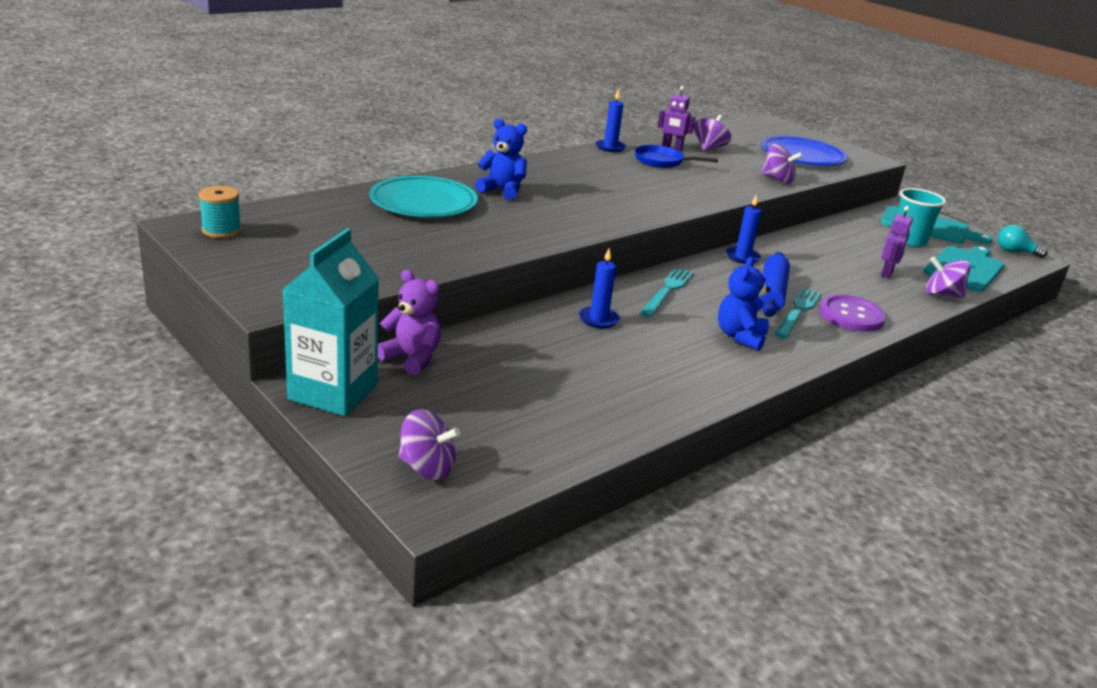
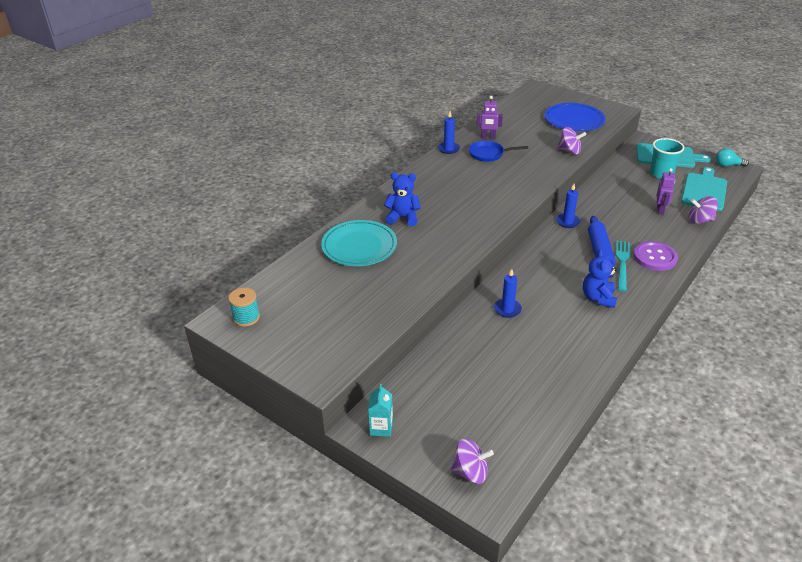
camera: 10 degrees left, 10 degrees up
turquoise carton [282,228,379,416] -> turquoise carton [368,384,393,437], size x0.49
purple teddy bear [378,270,441,375] -> none
turquoise fork [640,268,694,317] -> none
purple spinning top [694,114,731,151] -> none

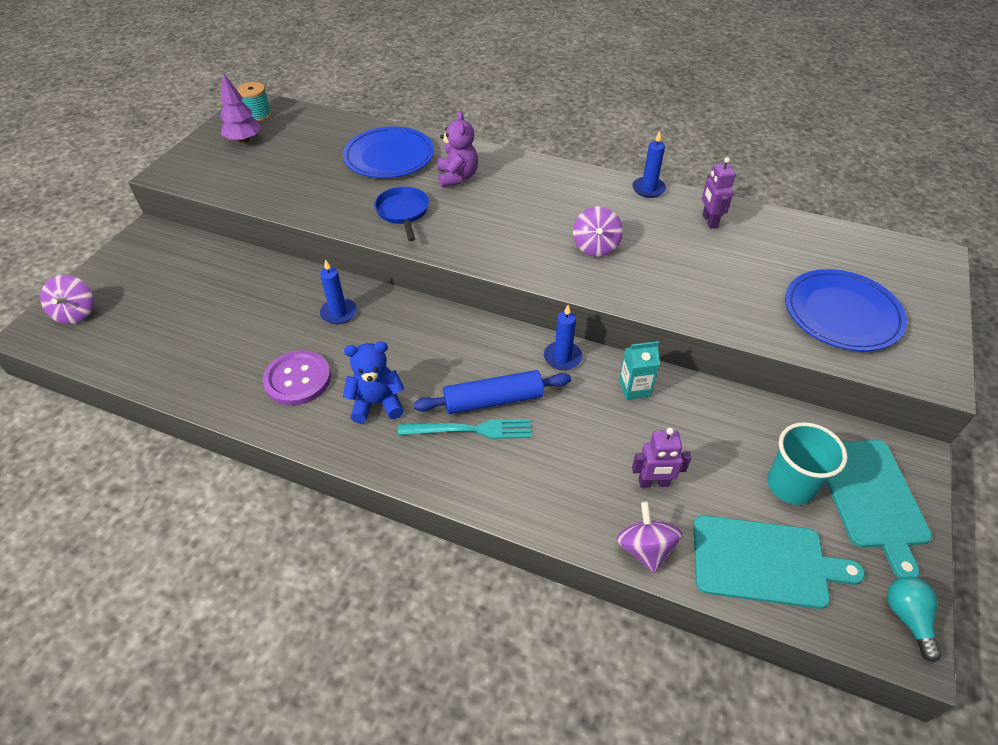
camera: 75 degrees right, 10 degrees up
turquoise plate [321,220,397,266] -> blue plate [343,127,434,178]
turquoise carton [368,384,393,437] -> turquoise carton moved to [619,341,660,400]
blue teddy bear [384,172,421,226] -> purple teddy bear [437,111,478,188]
blue pan [469,141,528,162] -> blue pan moved to [374,187,429,241]
purple spinning top [557,127,586,154] -> purple spinning top moved to [573,206,623,257]
purple button [633,241,678,271] -> purple button moved to [263,350,331,406]
none -> purple tree [220,73,262,143]

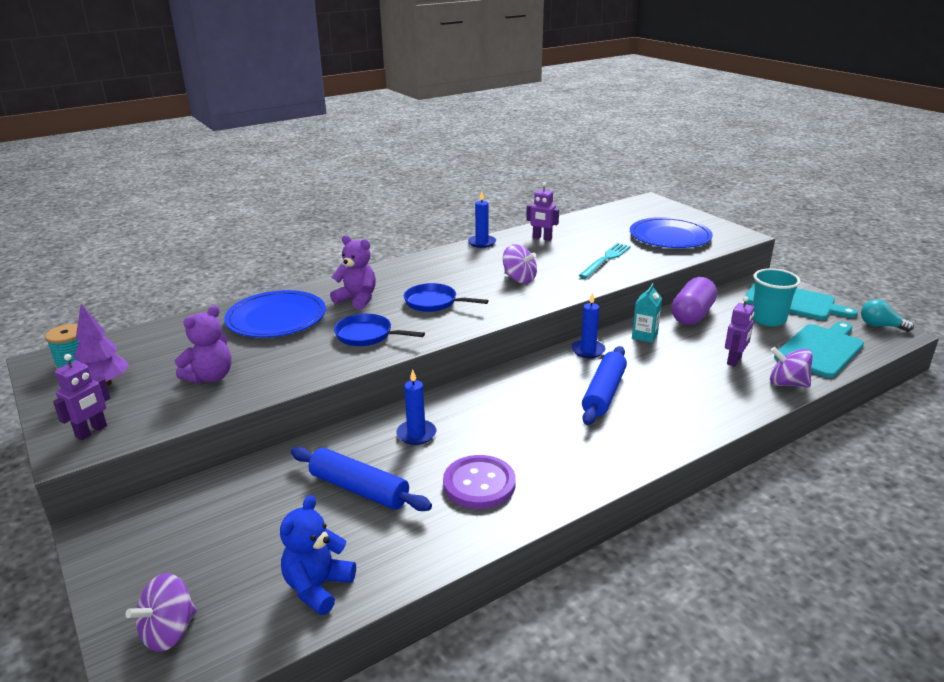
camera: 55 degrees left, 20 degrees down
purple spinning top [40,275,94,324] -> purple spinning top turned 105 degrees clockwise [126,573,197,652]
blue teddy bear [343,341,405,423] -> blue teddy bear moved to [280,495,356,615]
turquoise fork [398,419,531,439] -> turquoise fork moved to [578,243,631,278]
none -> purple robot [53,354,110,440]
none -> purple teddy bear [175,305,232,384]
none -> blue rolling pin [291,447,432,511]
none -> blue pan [404,283,489,312]
none -> purple capsule [671,277,717,325]

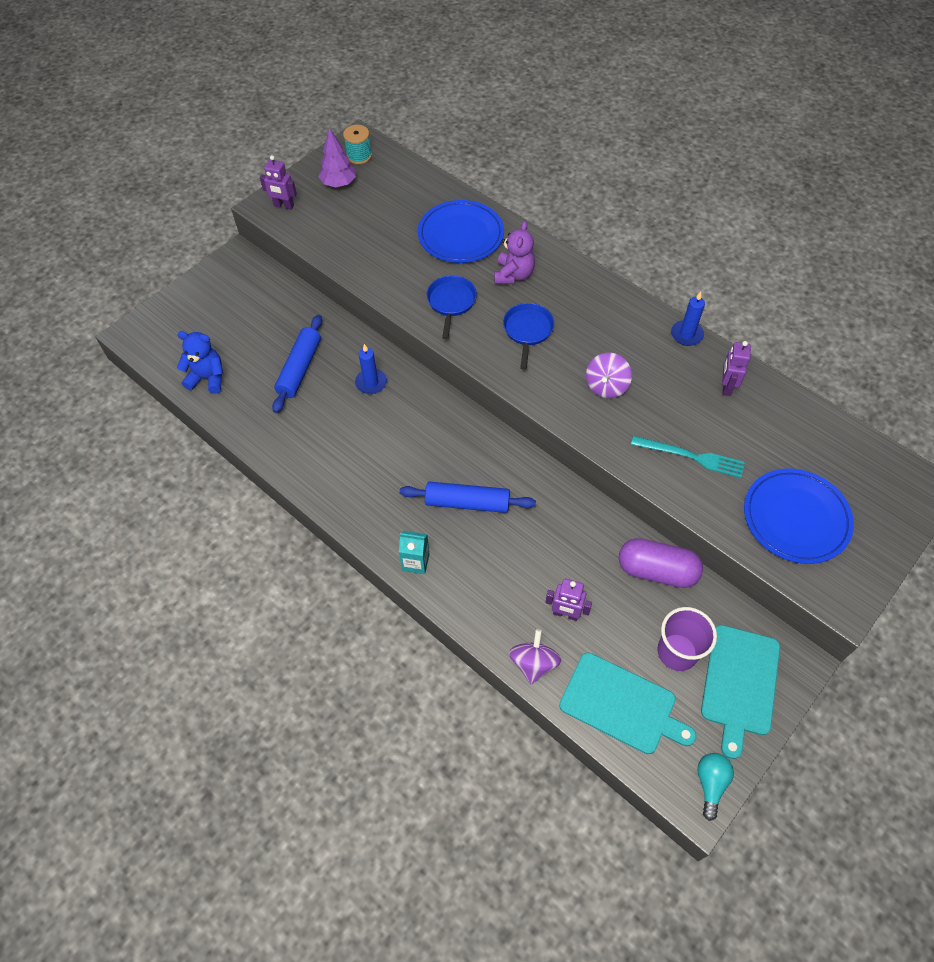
camera: 75 degrees right, 30 degrees up
purple spinning top [126,573,197,652] -> none
purple teddy bear [175,305,232,384] -> none
purple button [443,455,516,509] -> none
blue candle [571,292,606,358] -> none
turquoise carton [632,283,662,343] -> turquoise carton moved to [399,531,430,574]
turquoise cup [753,268,801,327] -> purple cup [657,607,717,671]

